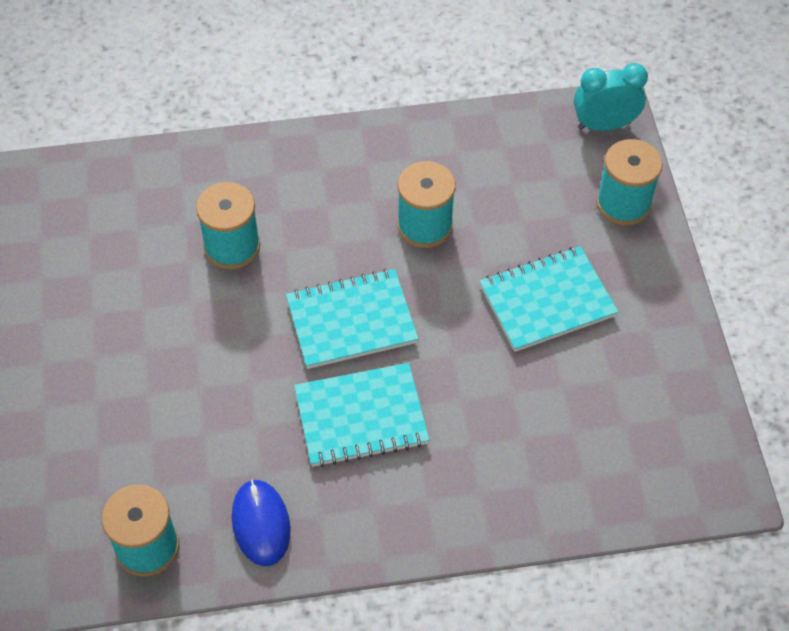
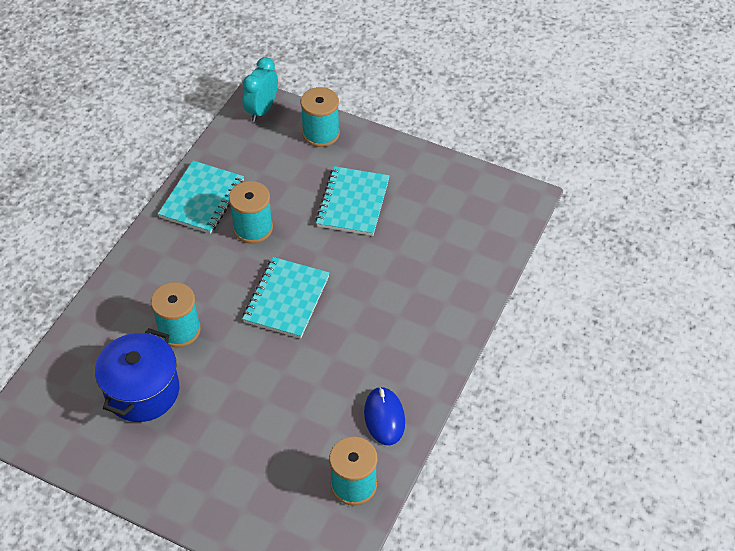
camera: 55 degrees left, 5 degrees down
blue mouse [232,480,291,566] -> blue mouse turned 60 degrees clockwise [364,386,405,445]
turquoise notebook [294,363,429,467] -> turquoise notebook moved to [158,161,244,234]
none -> blue pot [95,328,179,422]

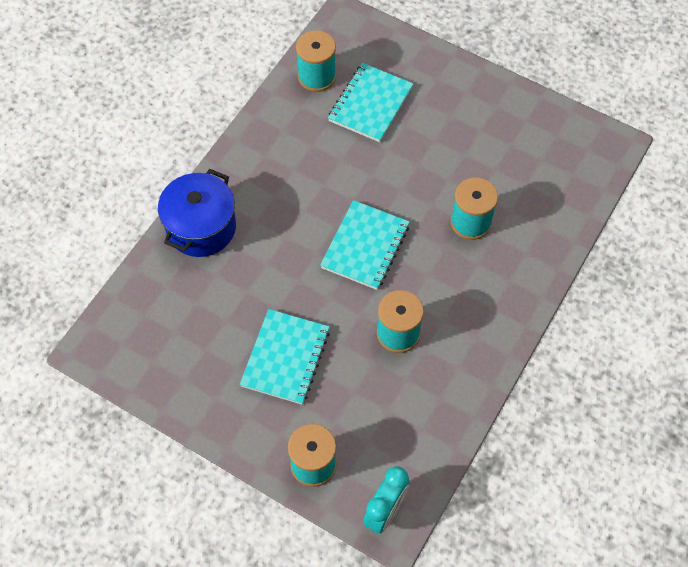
camera: 175 degrees left, 10 degrees up
blue pot [95,328,179,422] -> blue pot moved to [158,169,236,257]
turquoise notebook [158,161,244,234] -> turquoise notebook moved to [328,63,414,142]
blue mouse [364,386,405,445] -> none

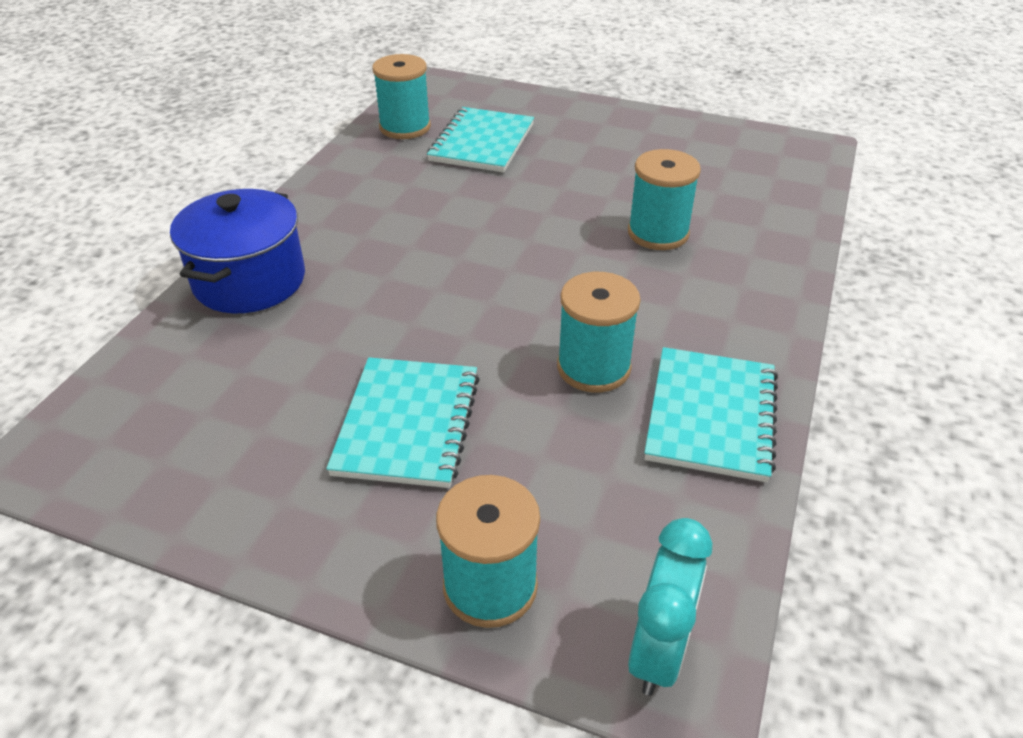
camera: 10 degrees left, 20 degrees down
turquoise notebook [320,200,410,290] -> turquoise notebook moved to [644,347,778,482]

